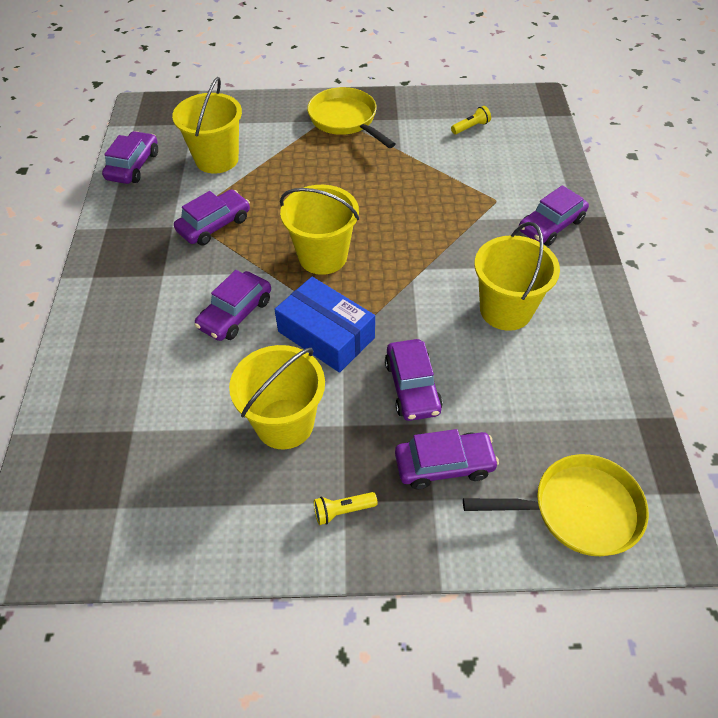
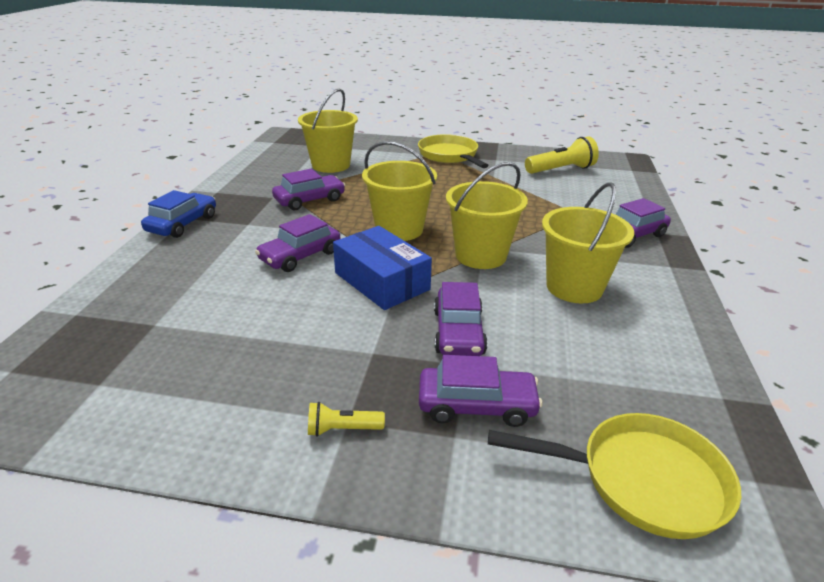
camera: 10 degrees right, 20 degrees down
purple car [102,131,158,184] -> none
yellow bucket [229,345,325,449] -> yellow bucket moved to [446,162,528,269]
yellow flashlight [451,106,491,134] -> yellow flashlight [525,136,599,174], size x1.92
none -> blue car [141,190,216,238]

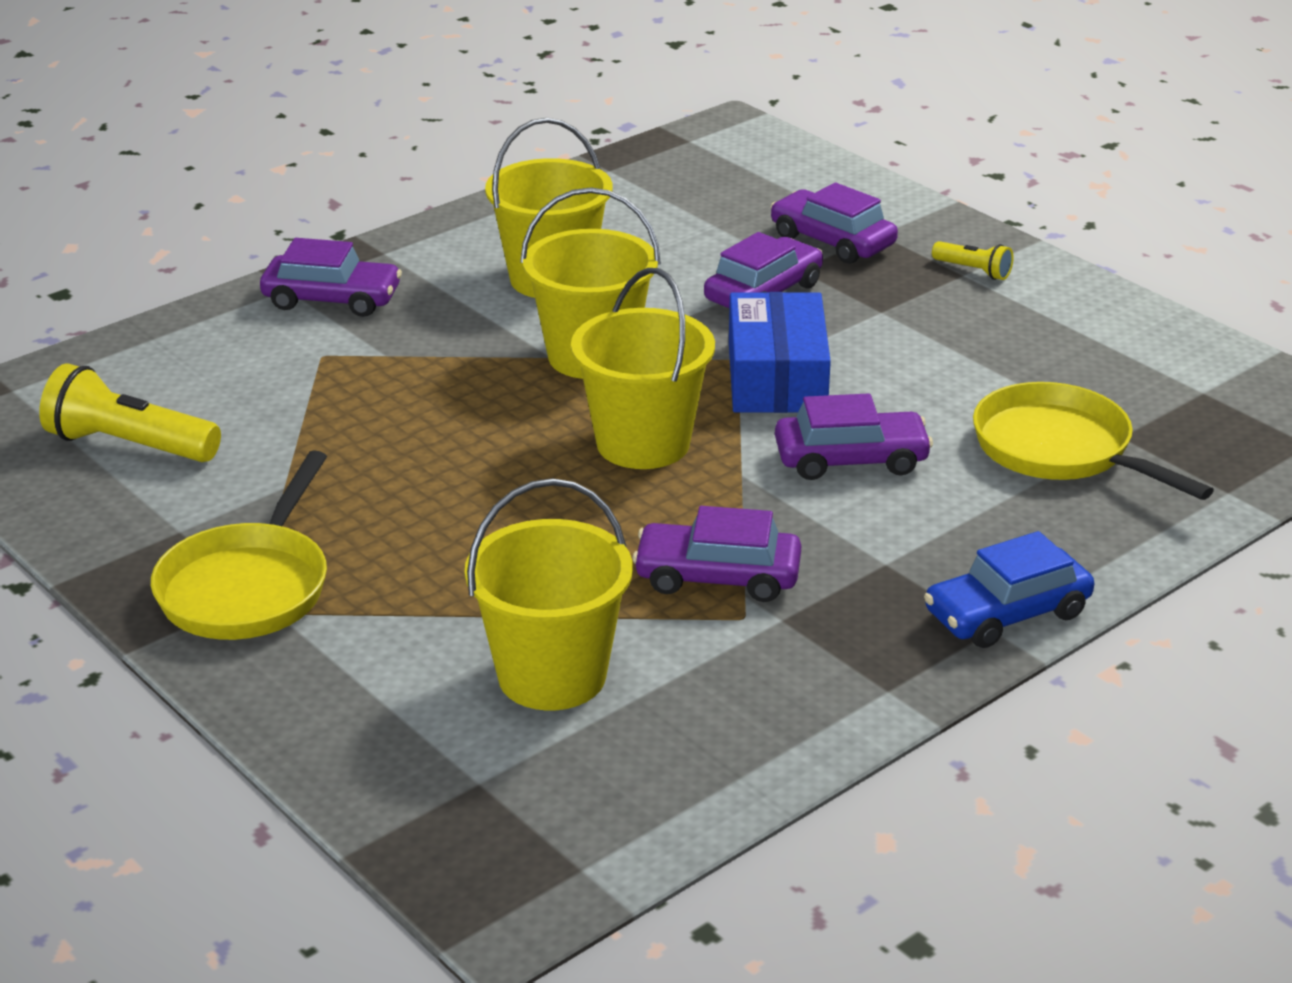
camera: 140 degrees left, 0 degrees up
yellow pan [488,413,741,539] -> yellow pan moved to [973,382,1214,500]

